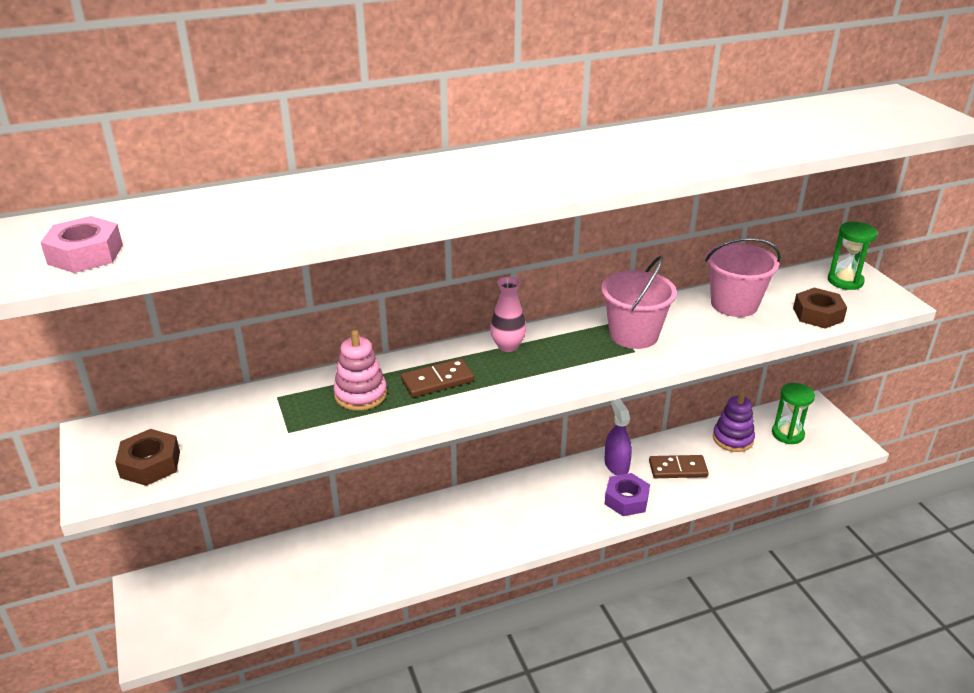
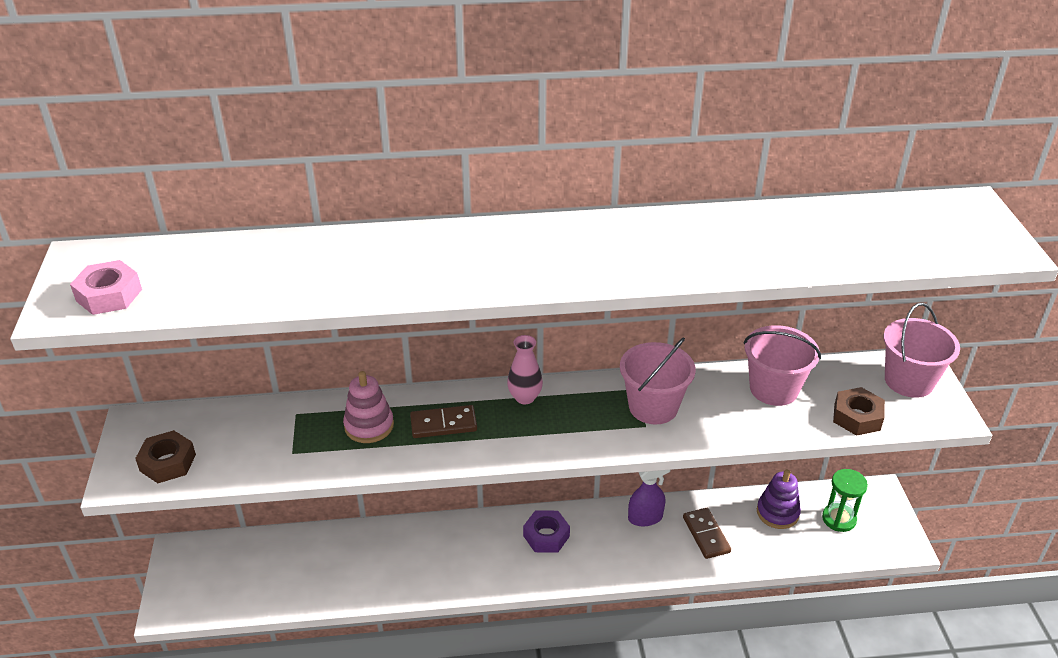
camera: 15 degrees right, 5 degrees up
purple spray bottle [604,399,632,475] -> purple spray bottle turned 75 degrees clockwise [628,470,670,526]
purple nut [605,473,650,516] -> purple nut moved to [523,510,570,553]
brown domino [649,455,709,478] -> brown domino turned 60 degrees clockwise [683,508,731,559]
green hourglass [828,222,877,290] -> pink bucket [883,303,960,398]

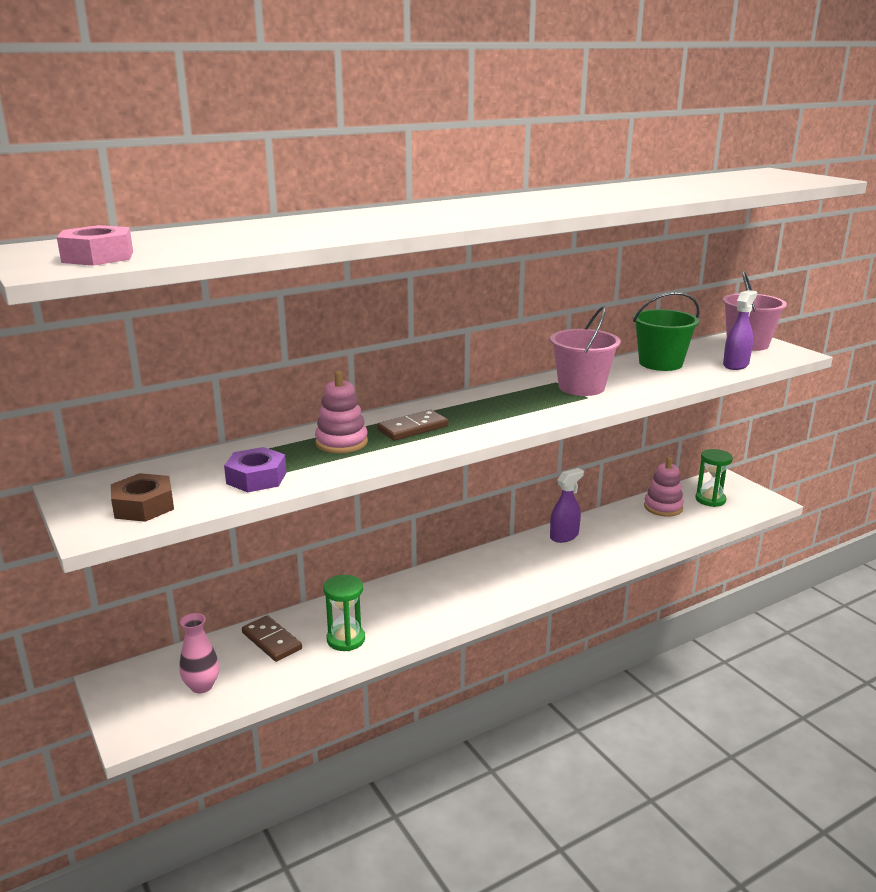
camera: 25 degrees left, 15 degrees down
pink vase [507,335,543,404] -> pink vase moved to [179,613,220,693]
purple nut [523,510,570,553] -> purple nut moved to [224,447,287,492]
brown domino [683,508,731,559] -> brown domino moved to [242,615,302,662]
pink bucket [743,325,821,406] -> green bucket [633,292,700,371]
purple stacking toy [757,470,801,529] -> pink stacking toy [644,457,684,517]
brown nut [833,387,885,436] -> purple spray bottle [723,290,757,370]
none -> green hourglass [323,575,365,651]

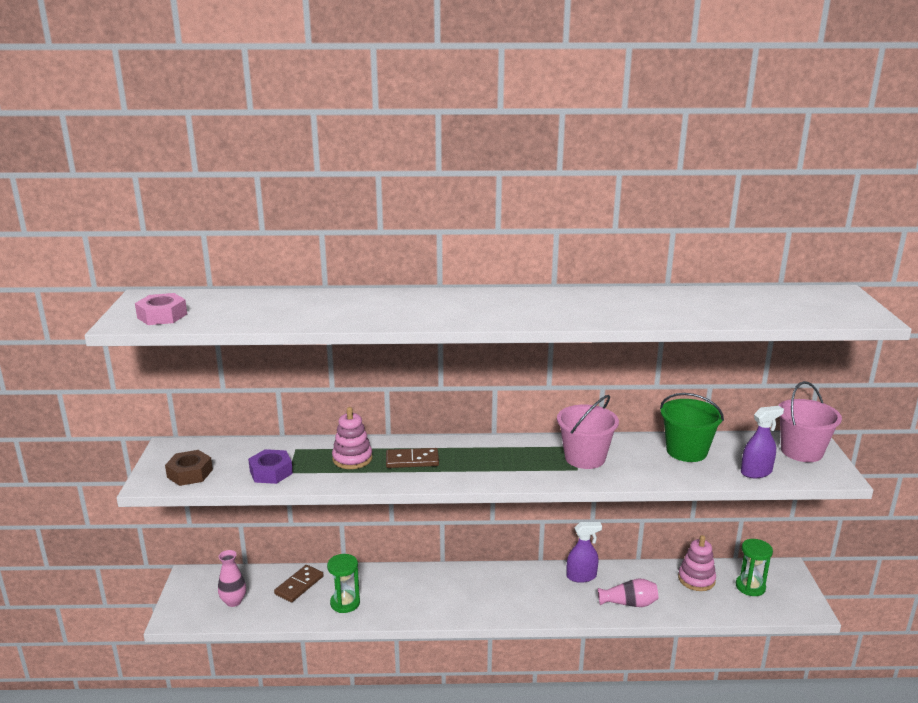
camera: 30 degrees right, 0 degrees up
brown domino [242,615,302,662] -> brown domino turned 45 degrees clockwise [274,565,324,602]
none -> pink vase [598,579,658,607]

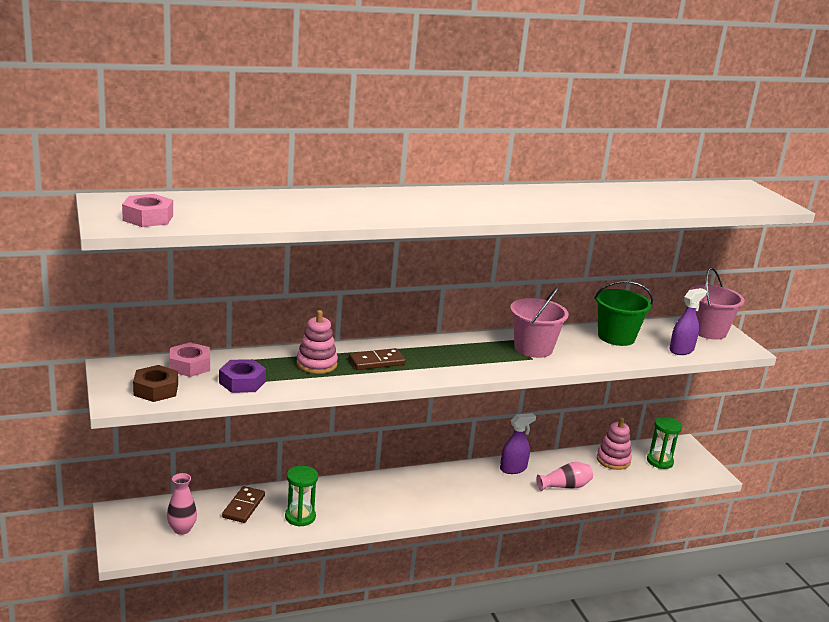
camera: 20 degrees left, 0 degrees up
none -> pink nut [170,342,210,377]

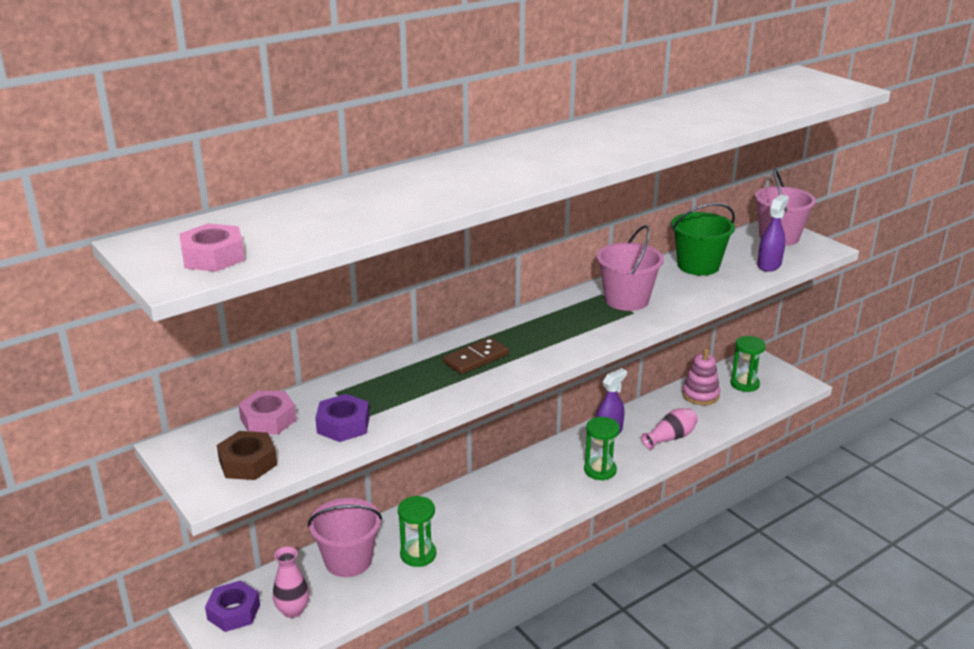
camera: 15 degrees left, 5 degrees up
brown domino [222,486,265,523] -> pink bucket [308,498,382,577]
pink stacking toy [296,310,338,374] -> none
none -> purple nut [205,581,260,632]
none -> green hourglass [584,417,620,480]

